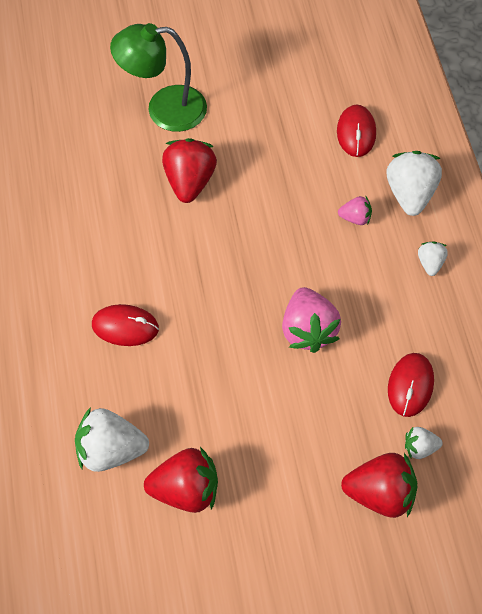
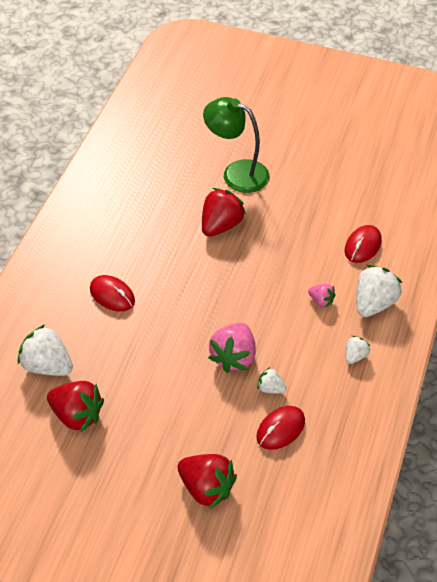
camera: 30 degrees right, 10 degrees down
white strawberry [405,427,443,459] -> white strawberry moved to [257,367,287,394]

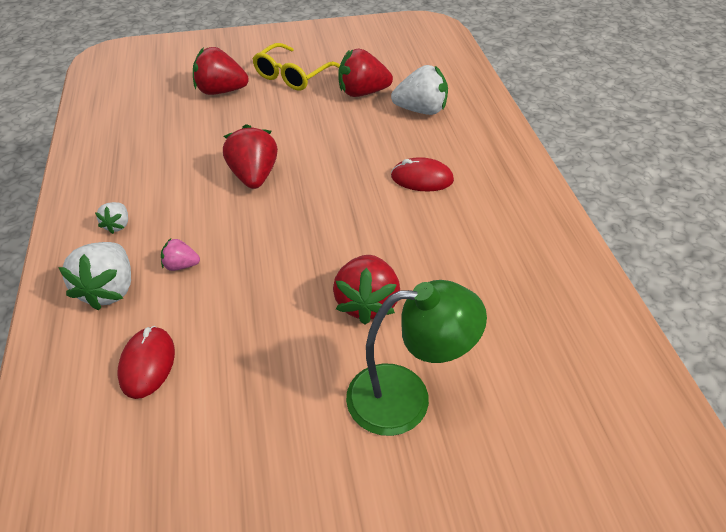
camera: 150 degrees right, 5 degrees down
pink strawberry [208,323,256,373] -> red strawberry [223,124,278,189]
red mouse [256,406,305,450] -> none
white strawberry [257,367,287,394] -> none
none -> yellow glasses [252,43,340,91]

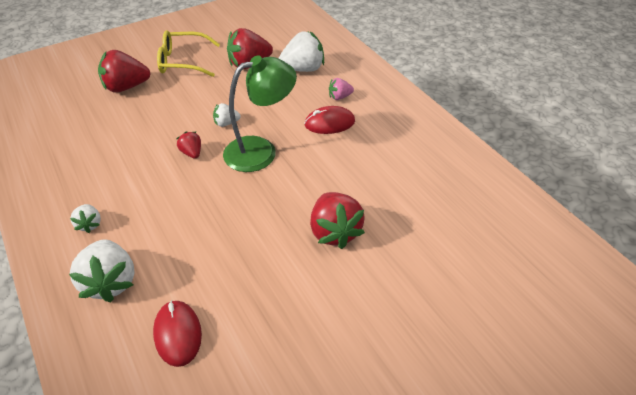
camera: 20 degrees left, 0 degrees up
pink strawberry [161,238,200,271] -> pink strawberry moved to [329,78,354,100]
red strawberry [223,124,278,189] -> red strawberry [176,131,201,159], size x0.52
yellow glasses [252,43,340,91] -> yellow glasses turned 75 degrees clockwise [157,30,220,77]
green lamp [346,280,487,436] -> green lamp moved to [223,55,297,172]
none -> white strawberry [213,103,241,127]

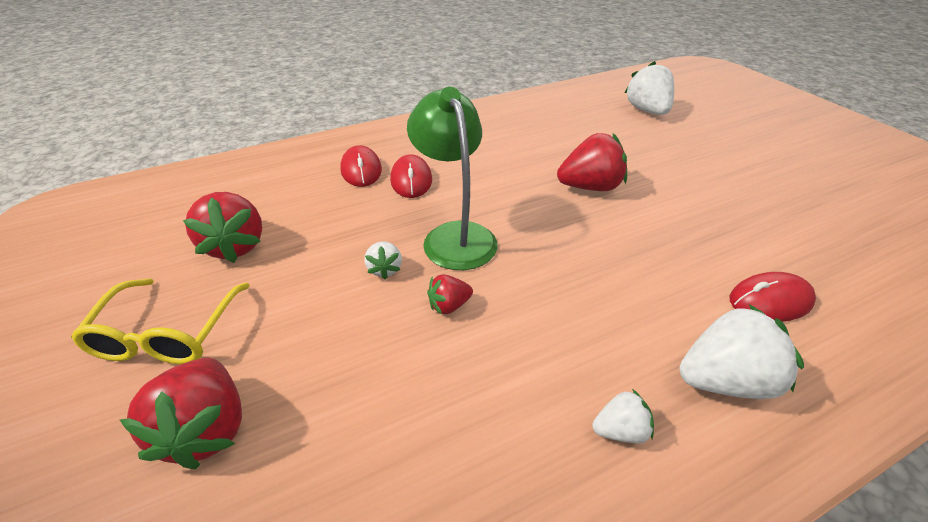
camera: 85 degrees left, 5 degrees down
white strawberry [278,31,324,72] -> white strawberry moved to [624,61,674,115]
pink strawberry [329,78,354,100] -> red mouse [340,145,382,187]

